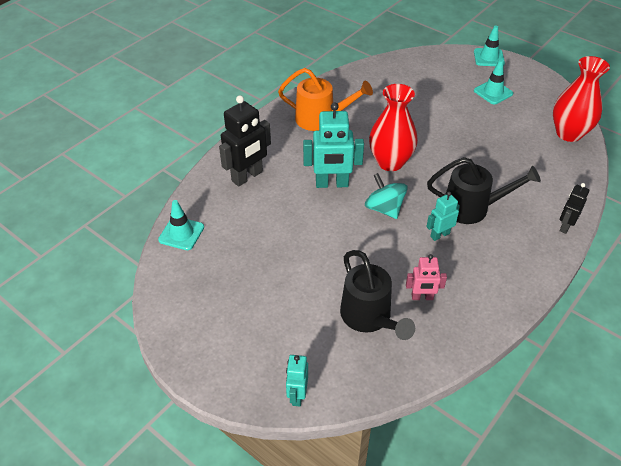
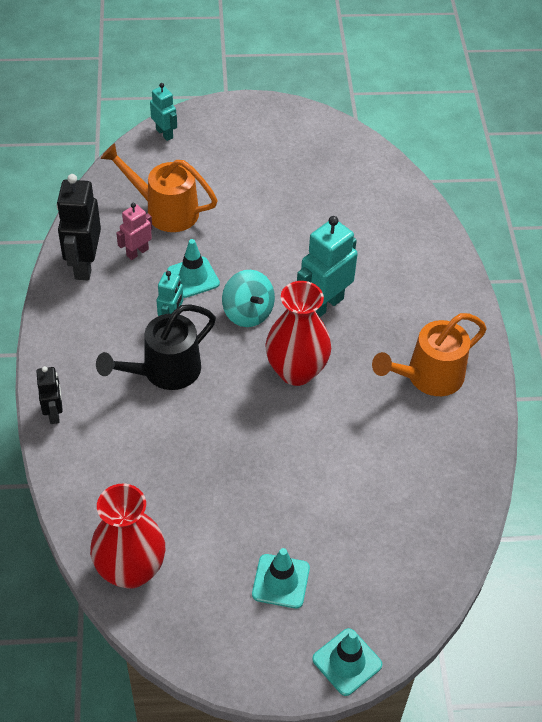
camera: 135 degrees right, 5 degrees up
turquoise traffic cone [158,200,204,250] -> turquoise traffic cone moved to [167,239,220,298]
black robot [219,95,271,187] -> black robot moved to [57,174,101,280]
black watering can [340,250,415,340] -> orange watering can [101,143,218,232]
turquoise spinning top [365,173,408,219] -> turquoise spinning top turned 45 degrees clockwise [222,270,275,327]

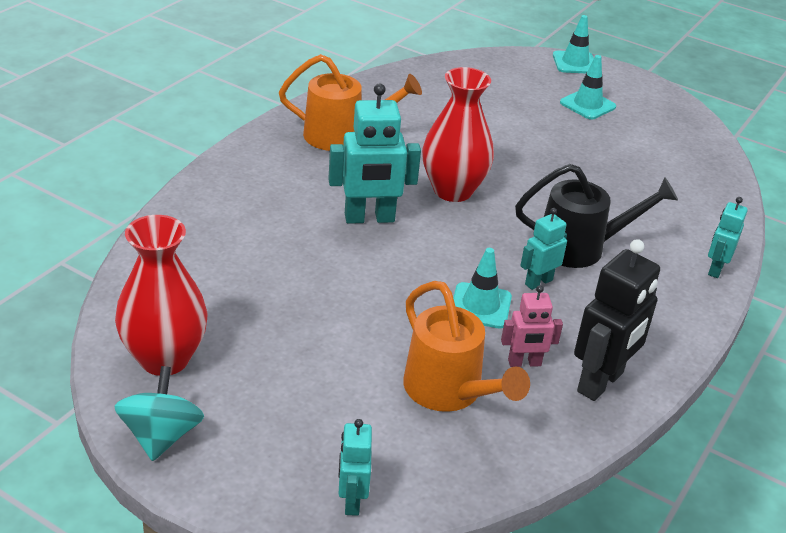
camera: 145 degrees left, 15 degrees down
black robot [37,366,63,424] -> turquoise robot [708,197,748,278]
red vase [90,484,165,589] -> red vase moved to [115,215,207,376]
turquoise spinning top [222,270,275,327] -> turquoise spinning top moved to [114,366,204,461]

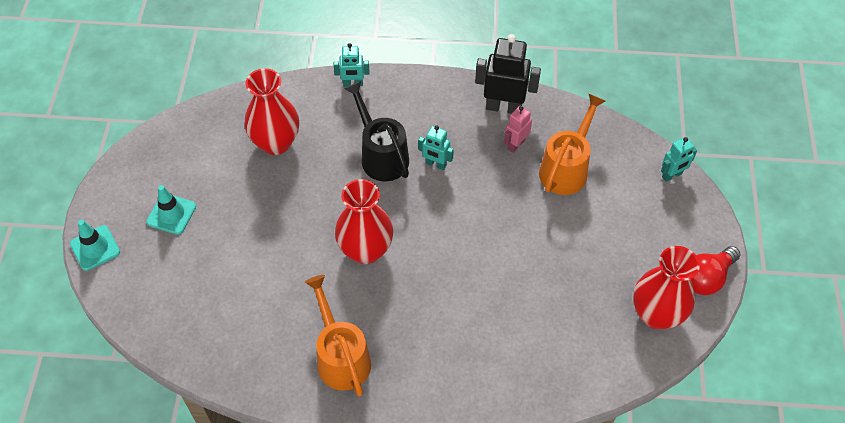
camera: 115 degrees left, 20 degrees up
turquoise spinning top [114,366,204,461] -> red light bulb [691,246,740,295]
turquoise robot [328,84,421,224] -> none
turquoise traffic cone [453,248,512,329] -> none
pink robot [501,285,563,367] -> pink robot turned 105 degrees counterclockwise [504,106,532,153]
none -> red vase [245,68,299,155]

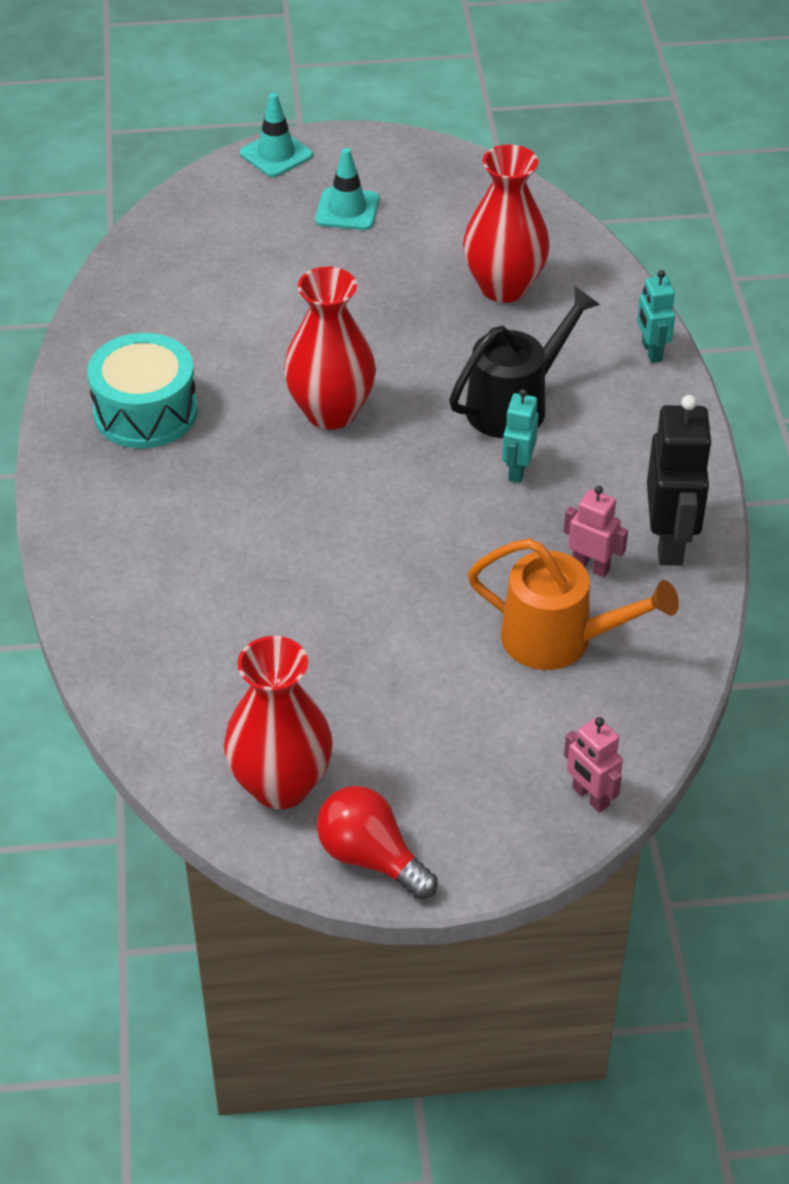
camera: 80 degrees right, 10 degrees down
orange watering can [305,275,371,397] -> turquoise drum [87,333,198,448]
turquoise robot [661,137,697,182] -> pink robot [564,717,623,812]

